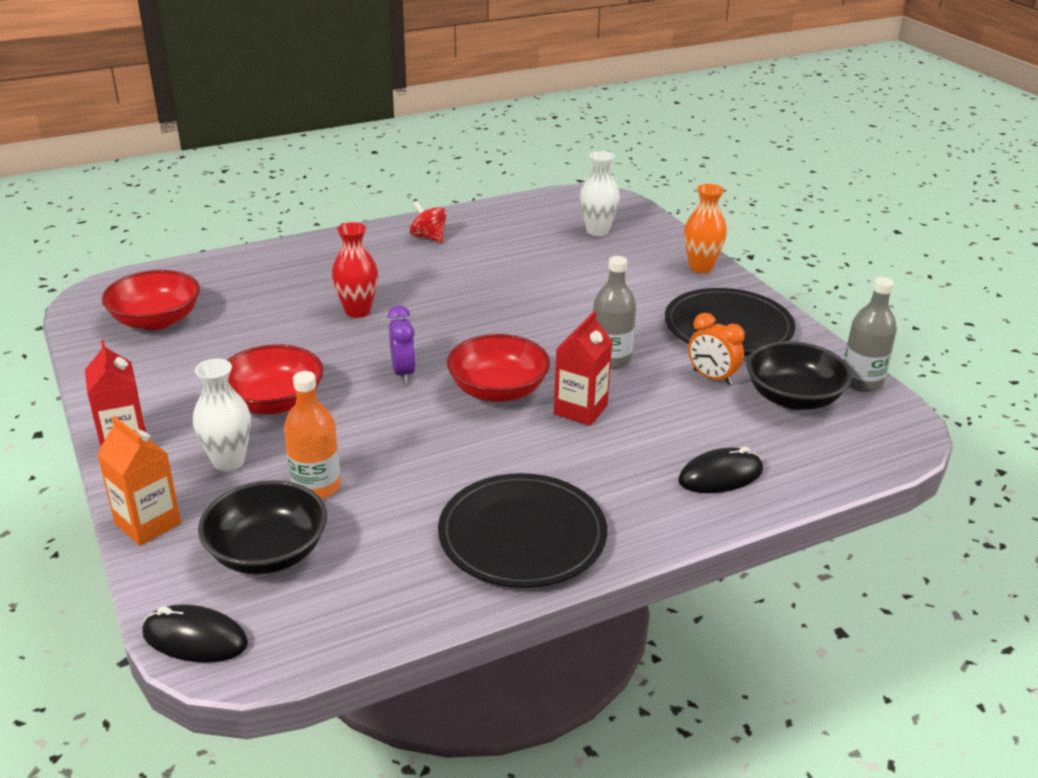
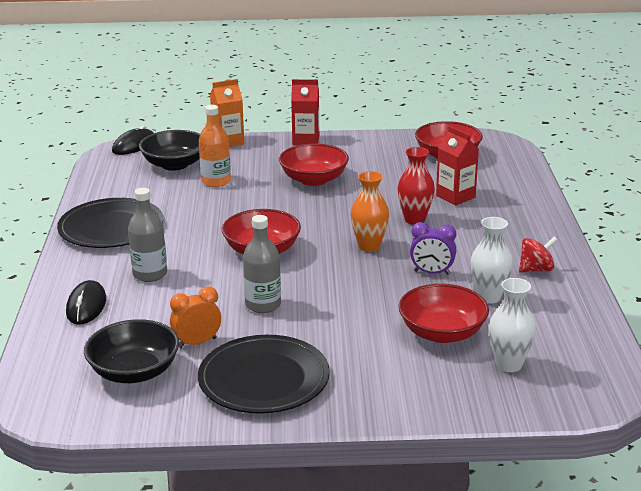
camera: 115 degrees right, 5 degrees down
white vase [193,359,251,471] -> white vase moved to [470,217,513,304]
purple clock [388,305,416,384] -> purple clock moved to [410,222,456,275]
red carton [554,311,612,426] -> red carton moved to [436,126,479,205]
orange vase [684,184,727,273] -> orange vase moved to [350,171,389,252]
grey bottle [844,277,897,392] -> grey bottle moved to [128,188,167,282]
none -> red bowl [399,284,489,343]

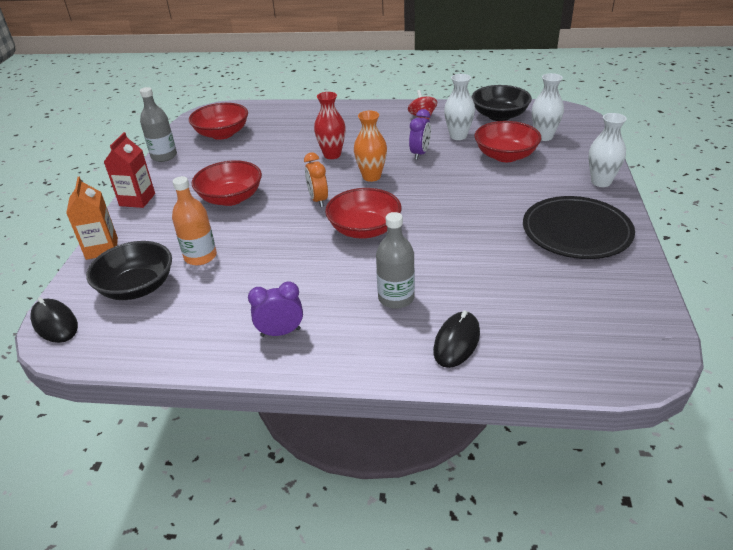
camera: 80 degrees left, 10 degrees up
black plate [57,198,163,248] -> purple clock [248,281,303,337]
black mouse [66,280,106,325] -> black mouse turned 75 degrees counterclockwise [433,310,480,368]
black bowl [84,319,179,383] -> black bowl moved to [472,85,532,121]
orange clock [170,286,221,348] -> orange clock moved to [304,153,328,207]
grey bottle [243,215,281,313] -> grey bottle moved to [140,87,177,162]
red carton [436,126,479,205] -> none
none -> white vase [589,113,627,187]

